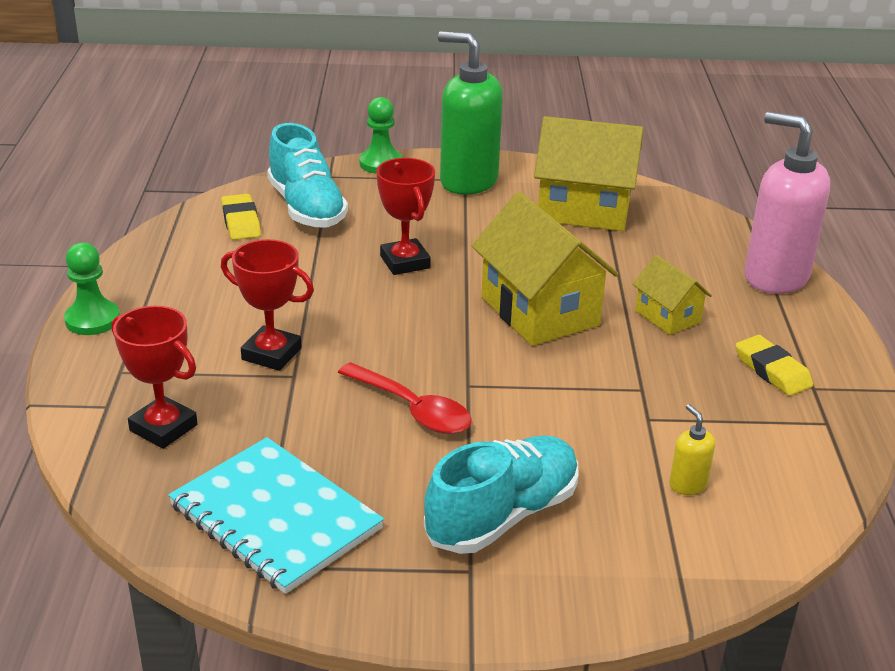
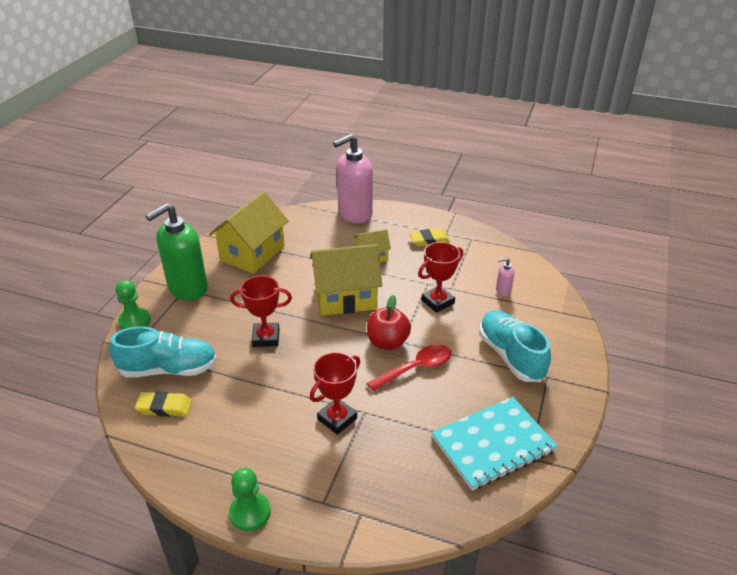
camera: 70 degrees left, 5 degrees up
red trophy [112,306,197,449] -> red trophy moved to [418,242,463,313]
yellow soap dispenser [669,404,715,495] -> pink soap dispenser [496,258,515,297]
none -> red apple [367,295,411,350]

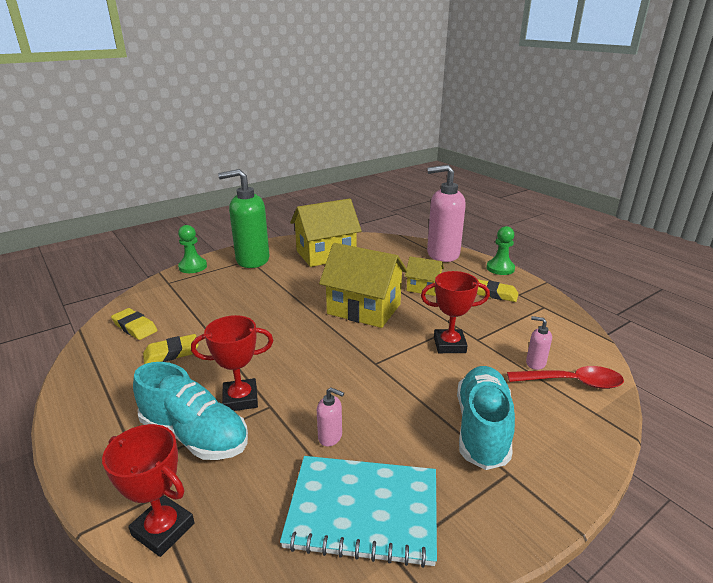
camera: 35 degrees right, 10 degrees down
turquoise shoe [110,327,217,378] -> turquoise shoe moved to [133,362,248,460]
green pawn [229,468,271,531] -> green pawn moved to [486,226,515,275]
red trophy [230,275,292,347] -> red trophy moved to [102,424,195,557]
red apple [367,295,411,350] -> none
red spoon [367,344,451,391] -> red spoon moved to [507,366,624,389]
none -> yellow eraser [143,334,199,364]
none -> pink soap dispenser [317,387,344,447]

